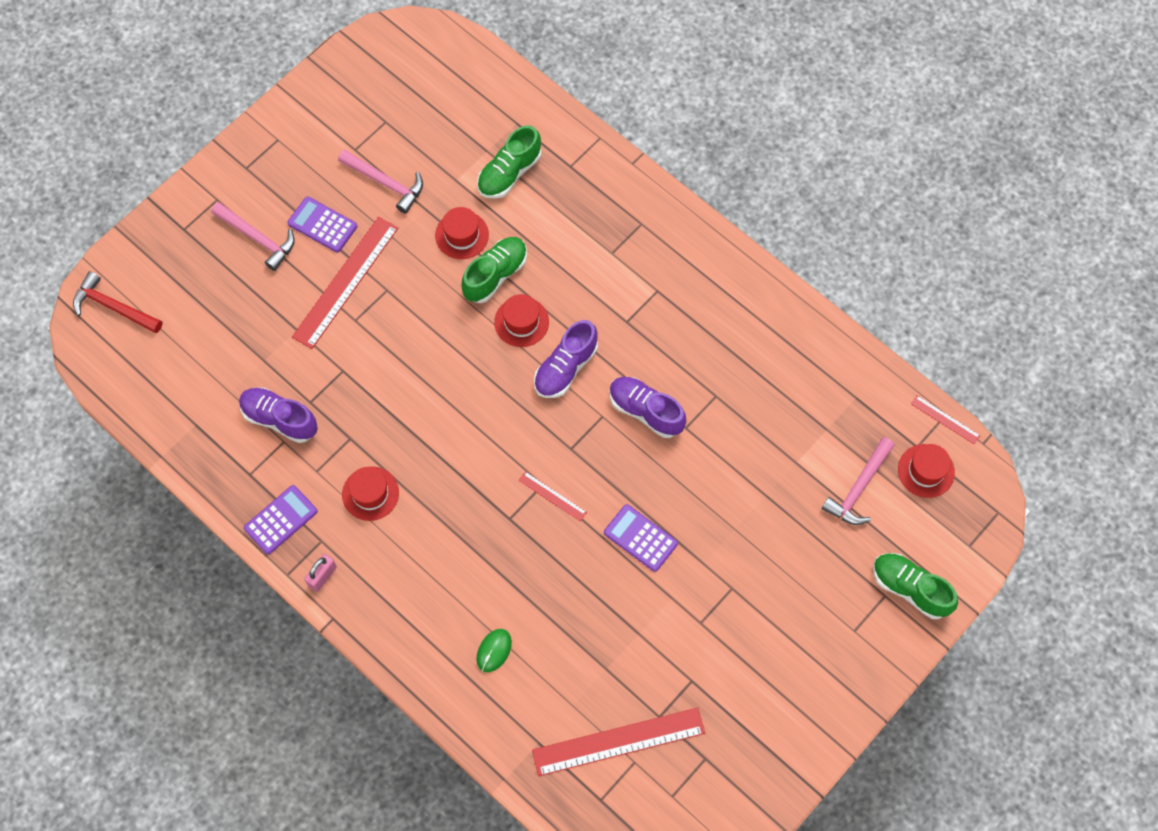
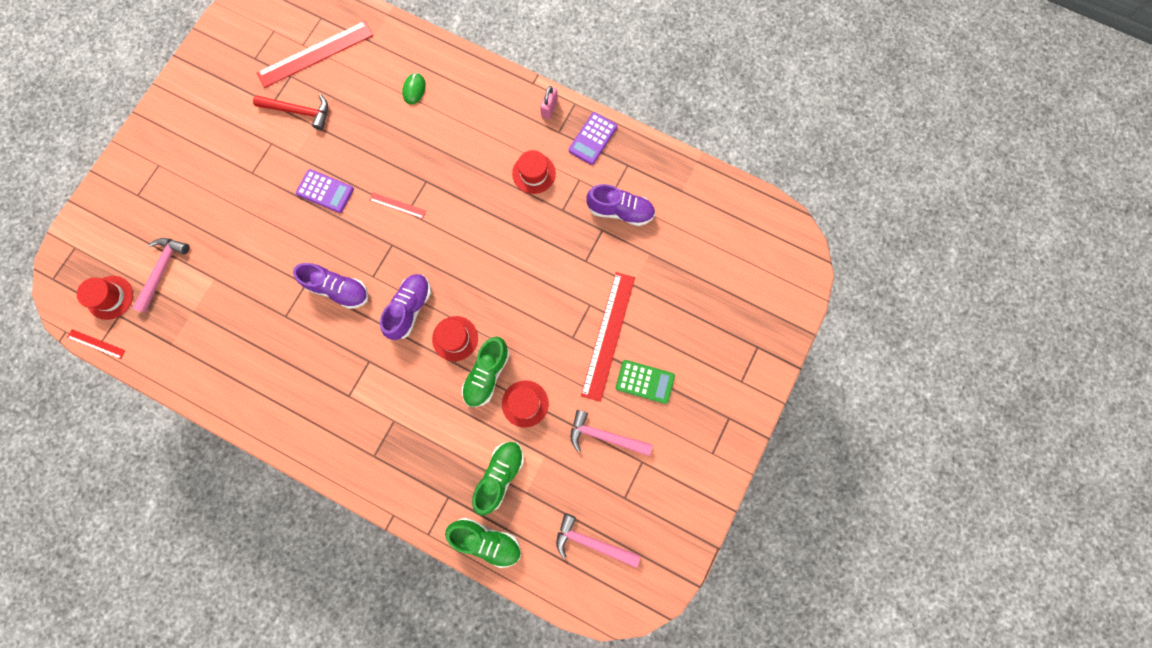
camera: 165 degrees right, 10 degrees up
red hammer [73,271,163,333] -> red hammer moved to [253,94,328,130]
pink hammer [211,202,295,271] -> pink hammer moved to [556,513,640,568]
purple calculator [287,197,357,253] -> green calculator [616,360,675,404]
green shoe [873,553,958,619] -> green shoe moved to [445,517,521,568]

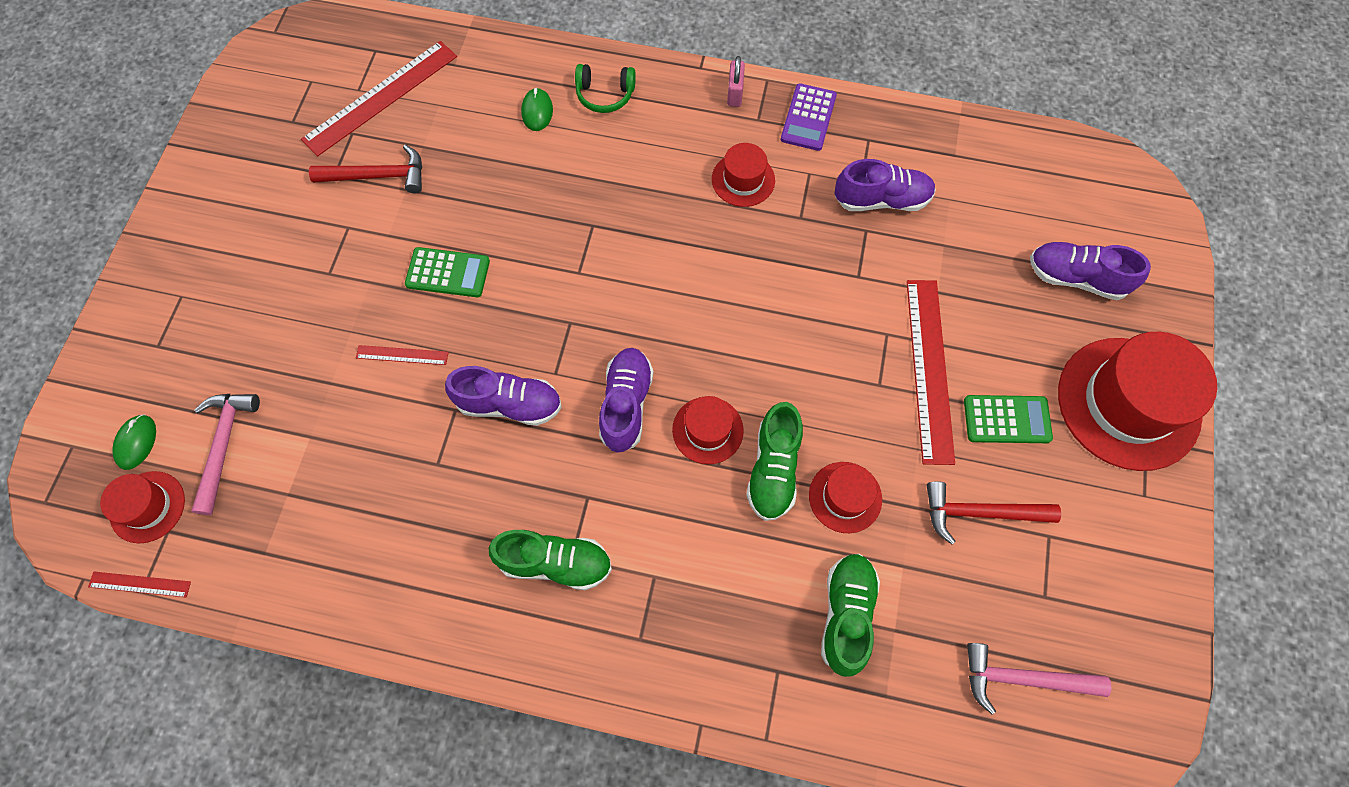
camera: 15 degrees left, 10 degrees down
purple calculator [296,169,354,213] -> green calculator [405,247,490,297]
red ruler [369,192,426,219] -> red ruler moved to [356,345,449,365]
green shoe [445,517,521,568] -> green shoe moved to [489,530,612,590]
pink hammer [571,410,652,456] -> red hammer [927,481,1061,545]
none -> green mouse [112,414,156,470]
none -> green headphones [575,64,636,113]
none -> purple shoe [1030,242,1151,300]
none -> red hat [1058,332,1217,471]

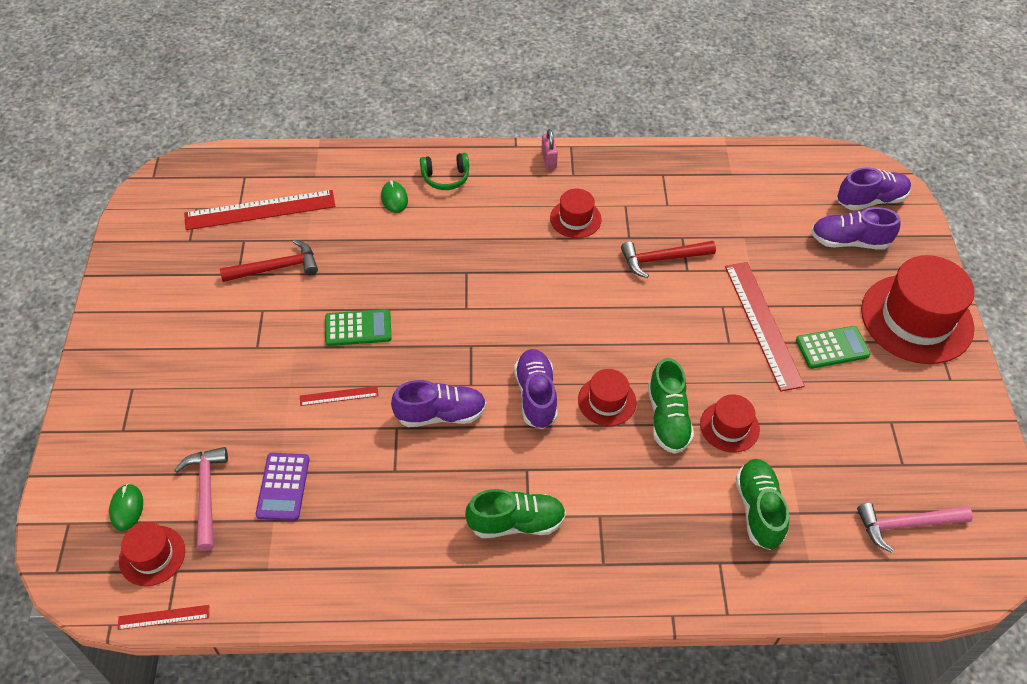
camera: 15 degrees left, 15 degrees down
red ruler [301,41,457,156] -> red ruler turned 45 degrees clockwise [184,190,336,230]
purple calculator [781,83,837,151] -> purple calculator moved to [256,453,309,521]
purple shoe [834,159,936,211] -> purple shoe moved to [837,167,911,211]
red hammer [927,481,1061,545] -> red hammer moved to [621,241,716,278]

